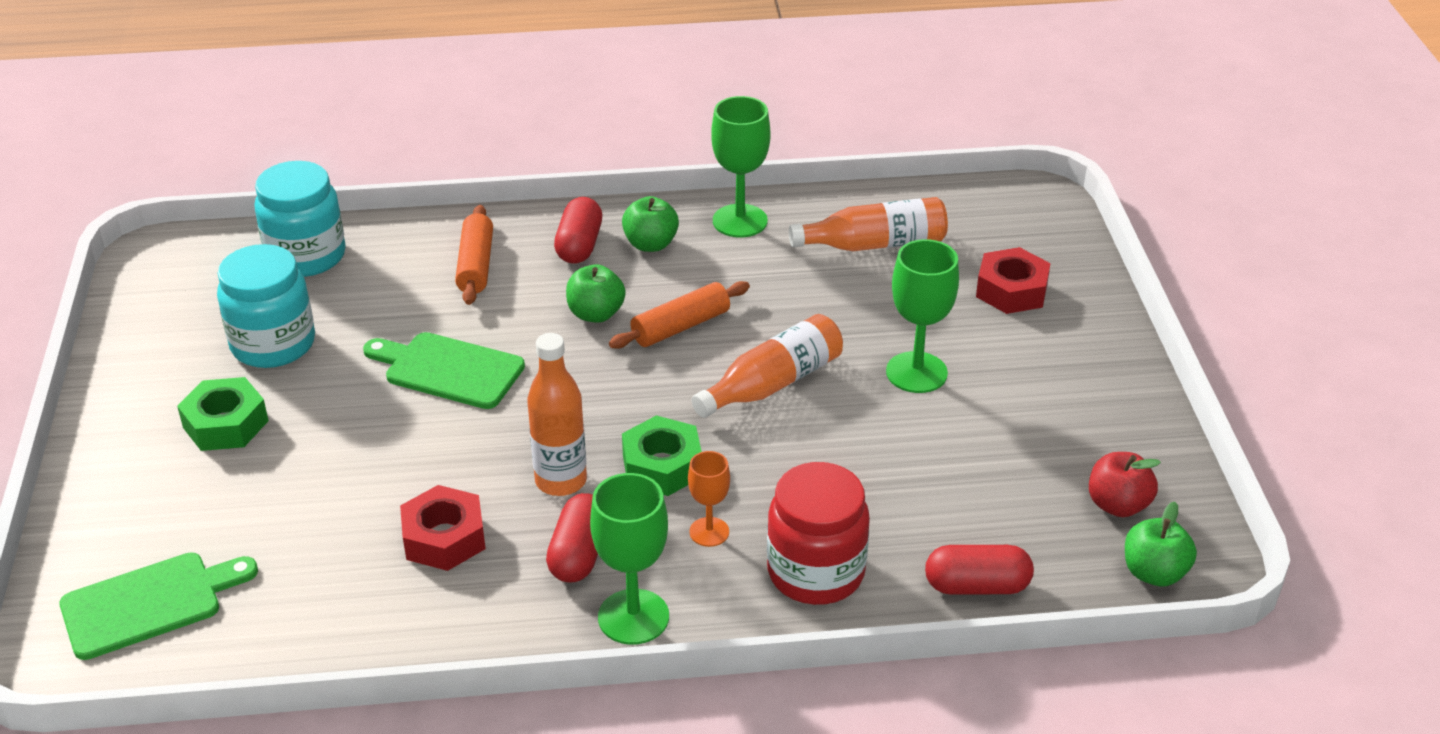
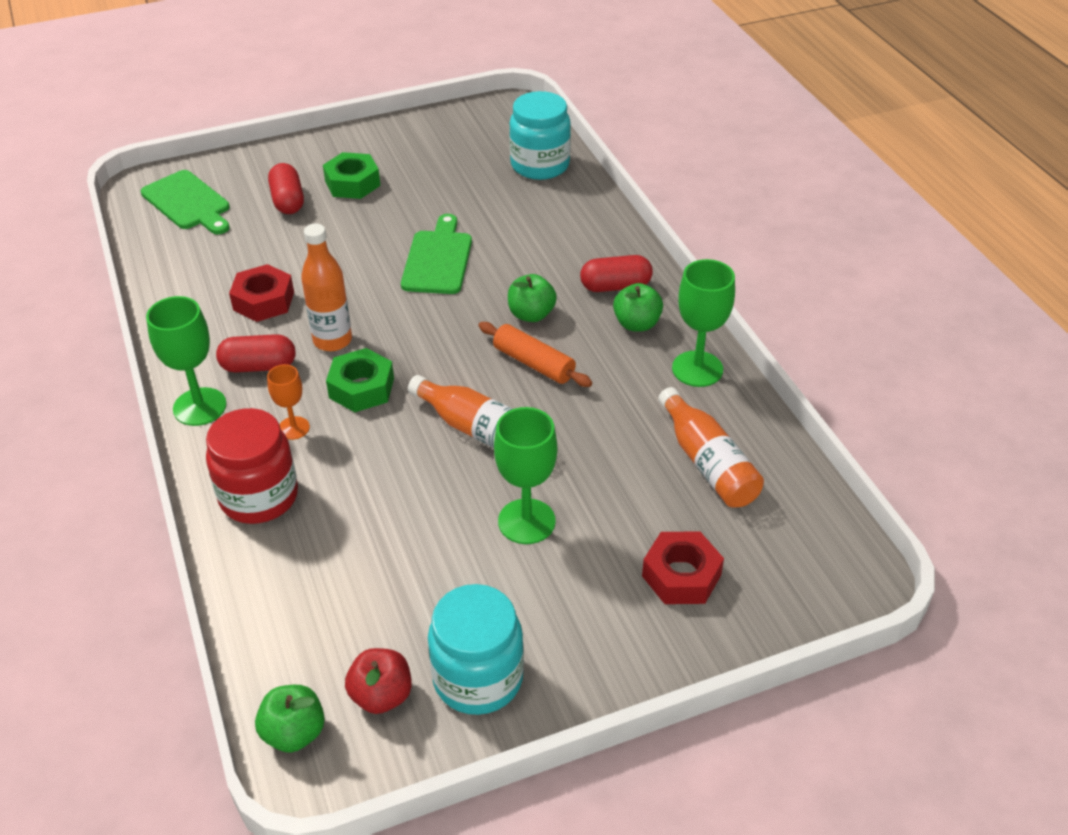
camera: 75 degrees right, 5 degrees up
turquoise jar [217,244,315,368] -> turquoise jar moved to [428,584,524,715]
orange rolling pin [455,205,493,305] -> none
red capsule [925,545,1034,595] -> red capsule moved to [268,163,304,214]

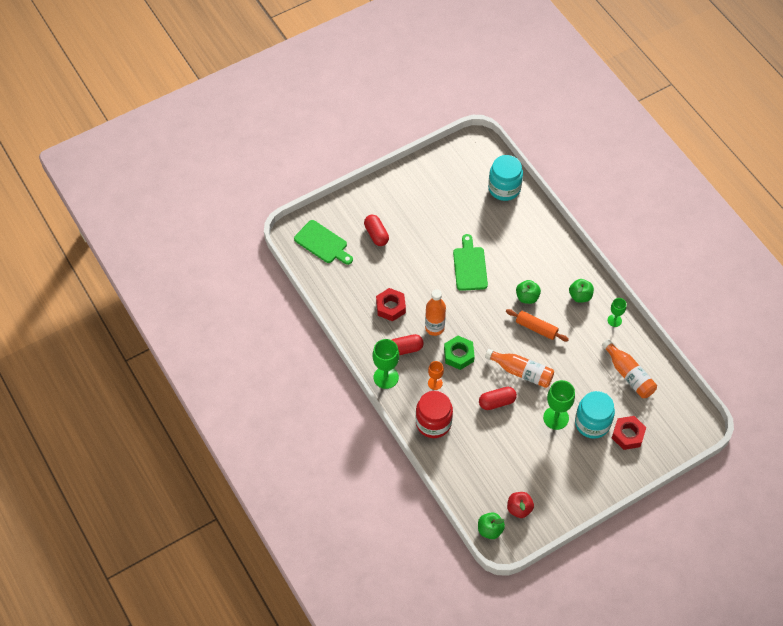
camera: 10 degrees left, 15 degrees up
green nut [323,152,380,199] -> none
turquoise jar [428,584,524,715] -> turquoise jar moved to [575,391,615,439]
red capsule [580,255,653,292] -> red capsule moved to [479,387,517,410]
green goblet [672,259,735,387] -> green goblet [607,298,626,327], size x0.59

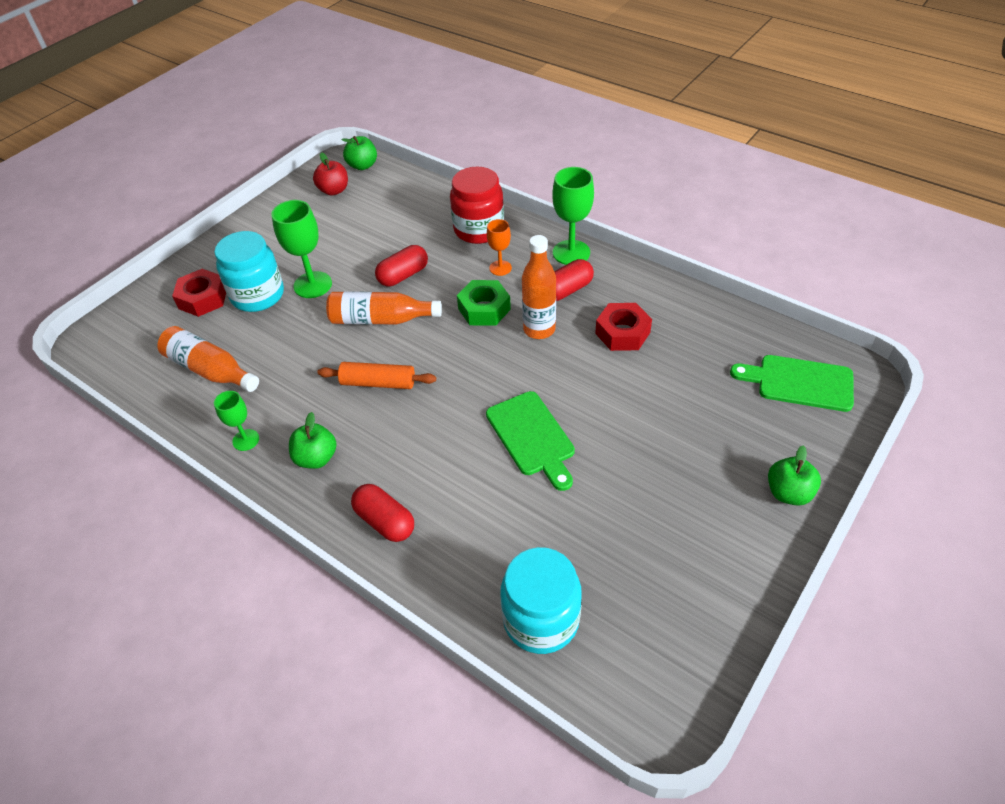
camera: 160 degrees right, 10 degrees down
red capsule [364,215,389,246] -> red capsule moved to [351,484,414,542]
green apple [516,280,541,304] -> green apple moved to [768,446,821,506]

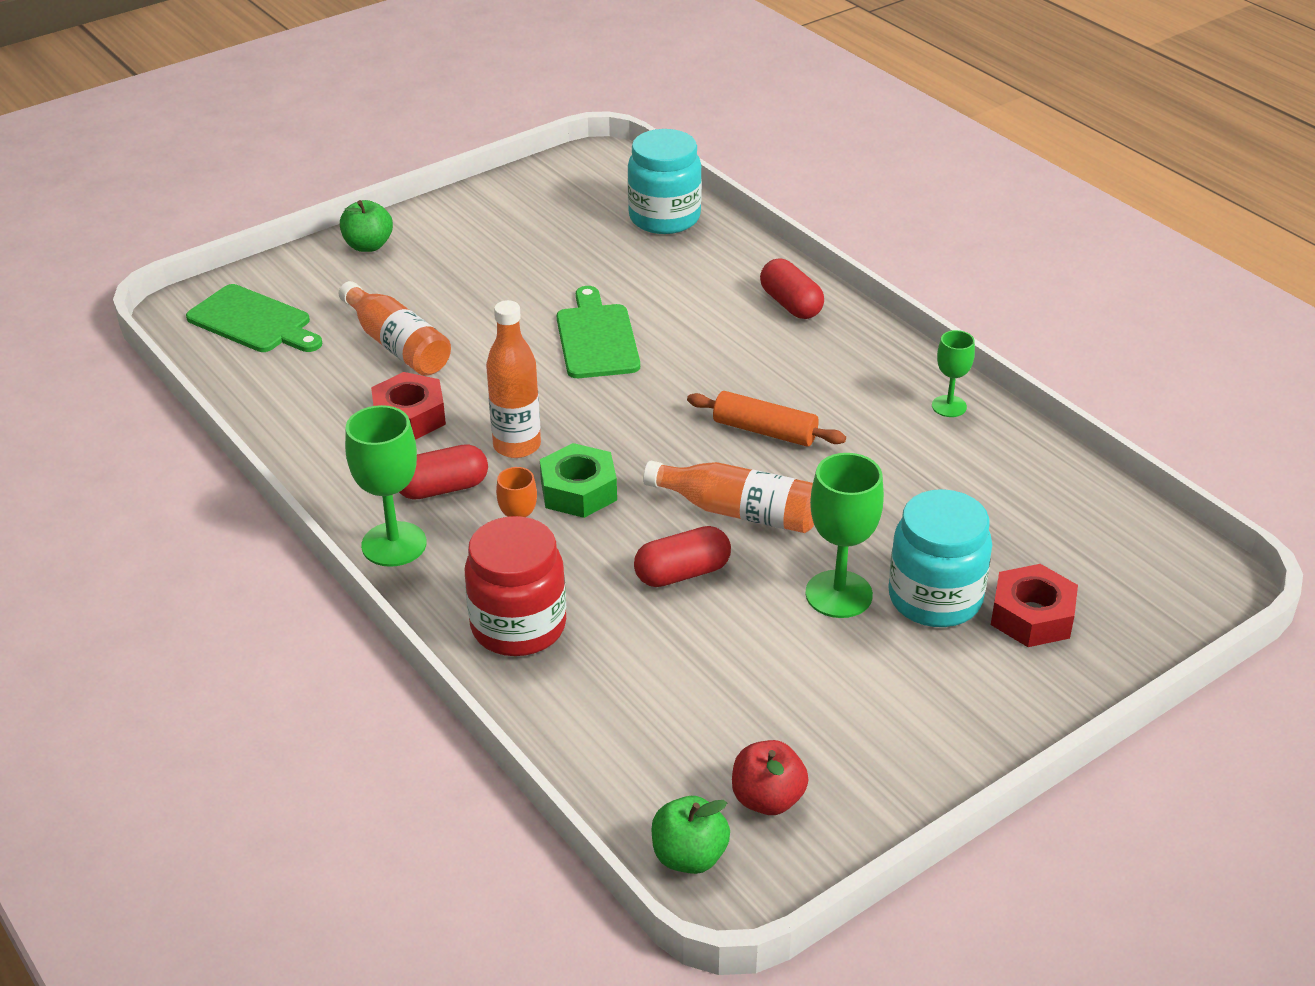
camera: 165 degrees left, 10 degrees down
orange bottle [157,326,259,392] -> orange bottle moved to [339,281,451,376]
green apple [289,412,337,469] -> none

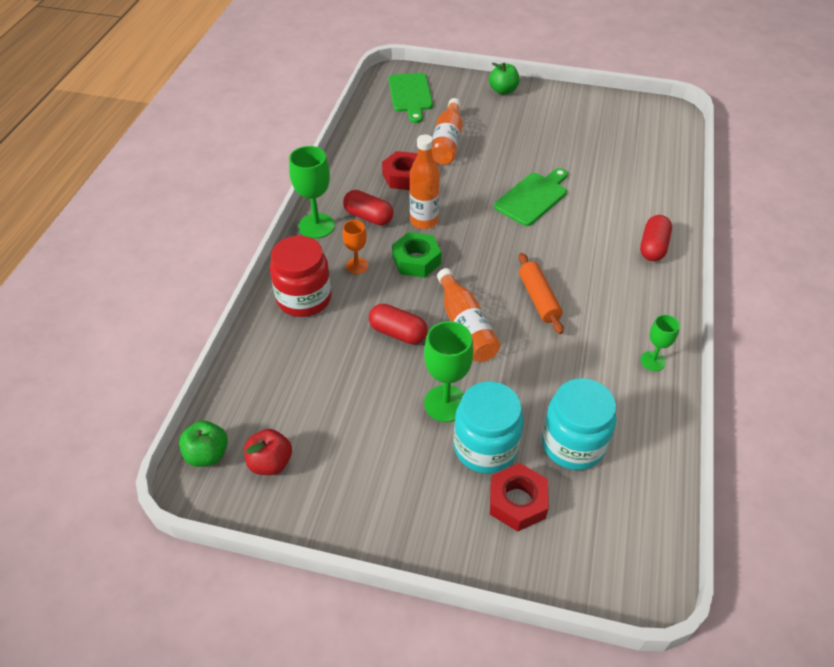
camera: 50 degrees right, 10 degrees up
turquoise jar [627,129,702,234] -> turquoise jar moved to [542,378,616,470]

